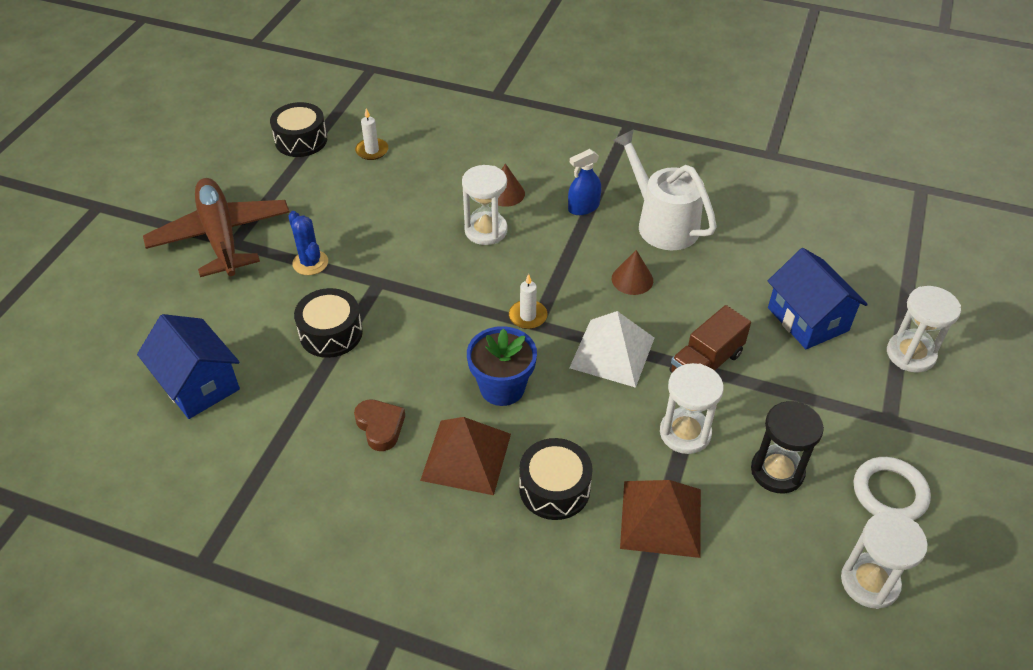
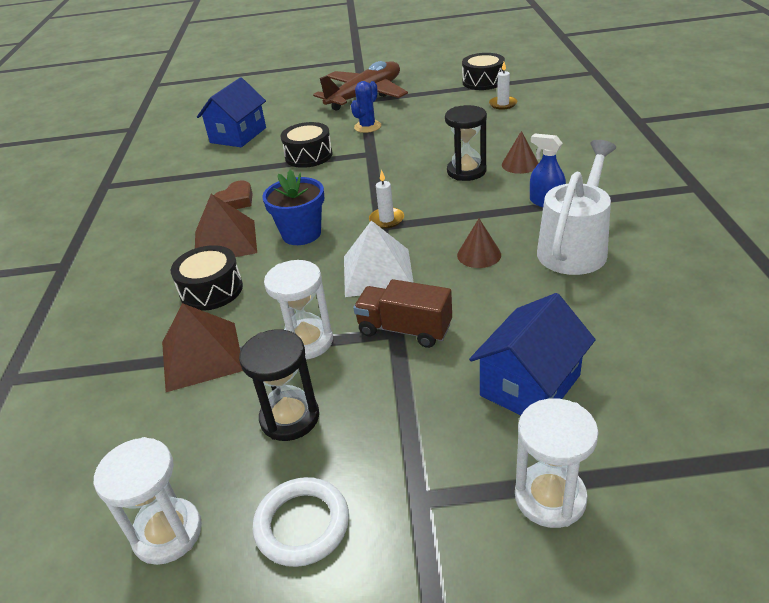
camera: 70 degrees right, 10 degrees down
white hourglass [462,165,508,245] -> black hourglass [445,105,487,181]

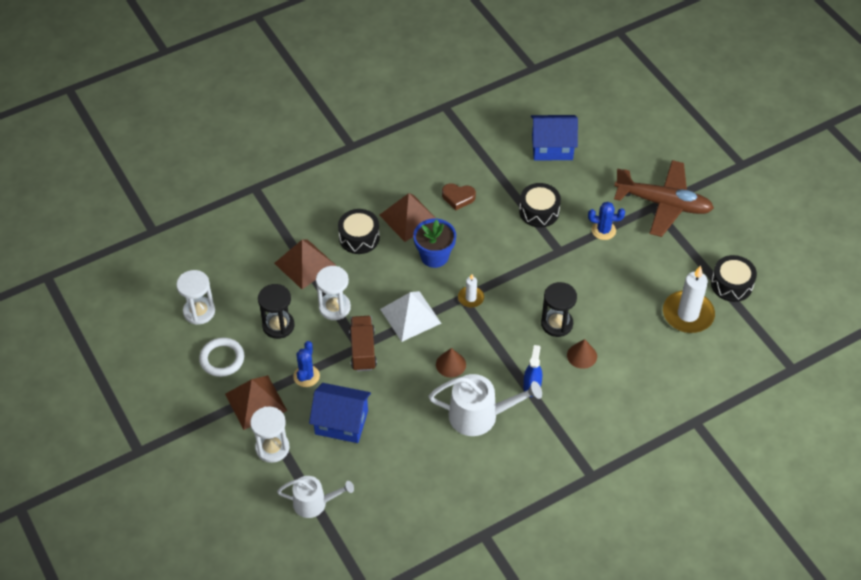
camera: 60 degrees right, 15 degrees up
white candle [489,62,517,110] -> white candle [663,265,715,333], size x1.95
none -> brown pyramid [225,375,287,430]
none -> white watering can [277,476,354,518]
none -> blue cactus [293,341,320,387]

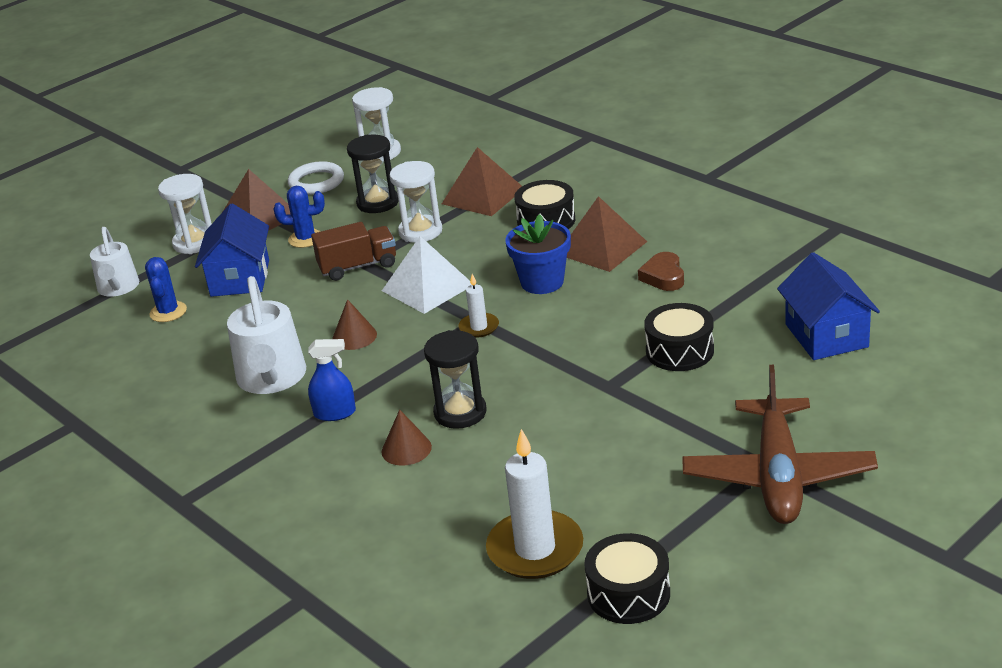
camera: 80 degrees right, 20 degrees down
blue cactus [588,202,625,240] -> blue cactus moved to [145,257,187,322]

